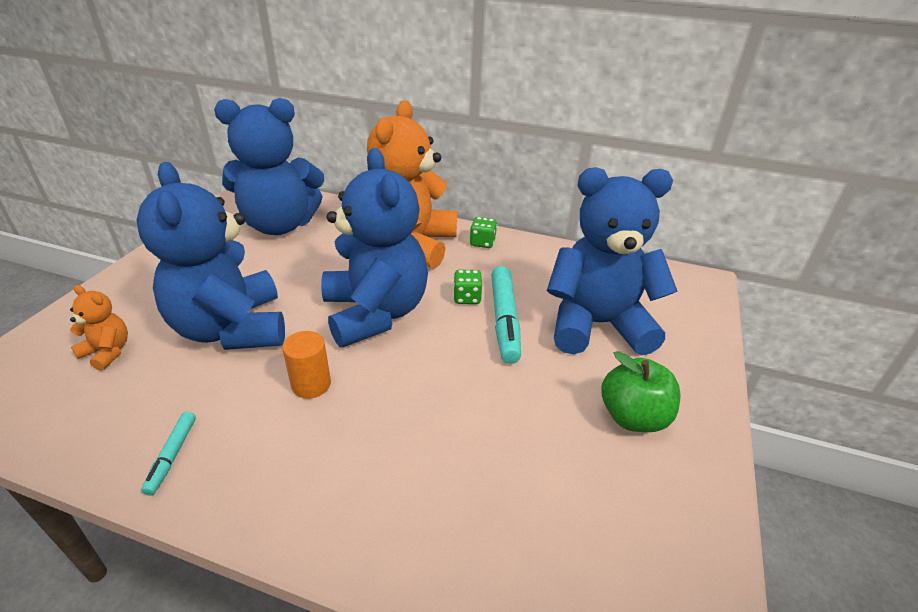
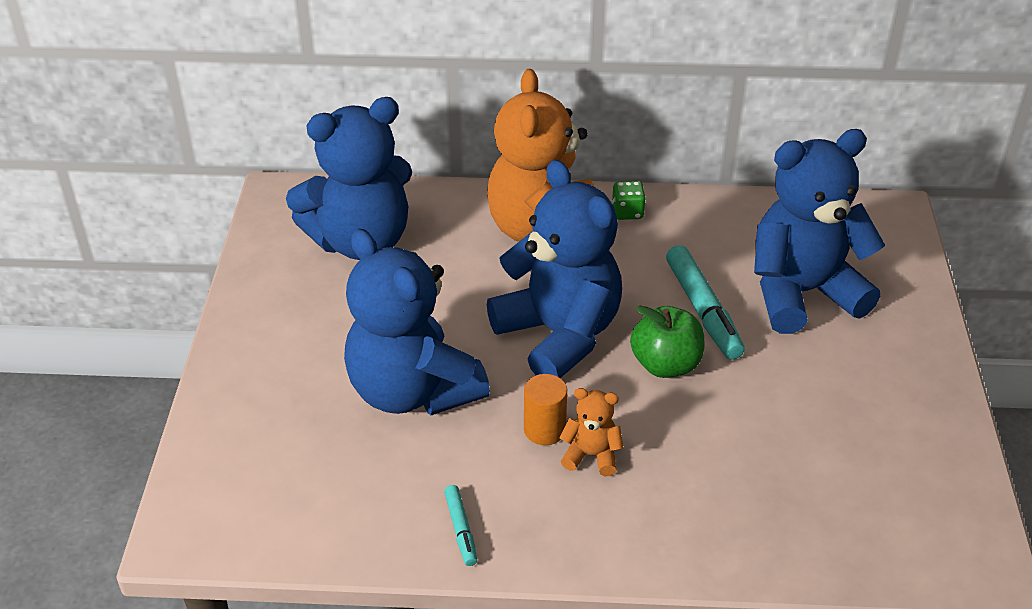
camera: 15 degrees left, 5 degrees up
orange teddy bear [70,285,128,371] -> orange teddy bear moved to [560,388,624,476]
green dice [453,270,482,304] -> none
green apple [602,351,681,432] -> green apple moved to [630,306,704,378]

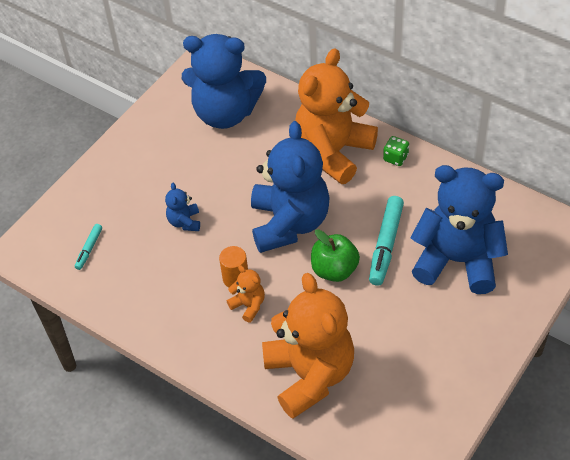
camera: 35 degrees right, 10 degrees up
blue teddy bear [344,229,490,415] -> blue teddy bear [165,183,200,231], size x0.42
turquoise marker [444,485,477,566] -> turquoise marker moved to [75,224,102,270]
none -> orange teddy bear [262,273,354,419]

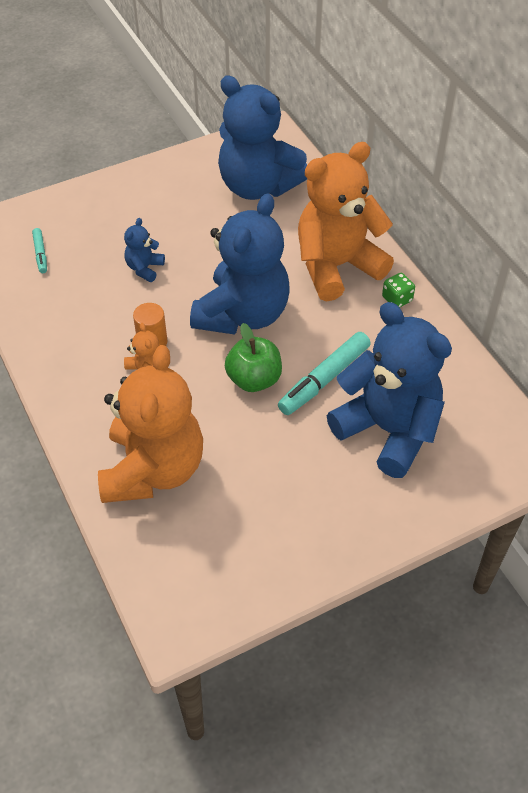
camera: 25 degrees right, 0 degrees up
turquoise marker [75,224,102,270] -> turquoise marker turned 60 degrees counterclockwise [32,228,47,273]

